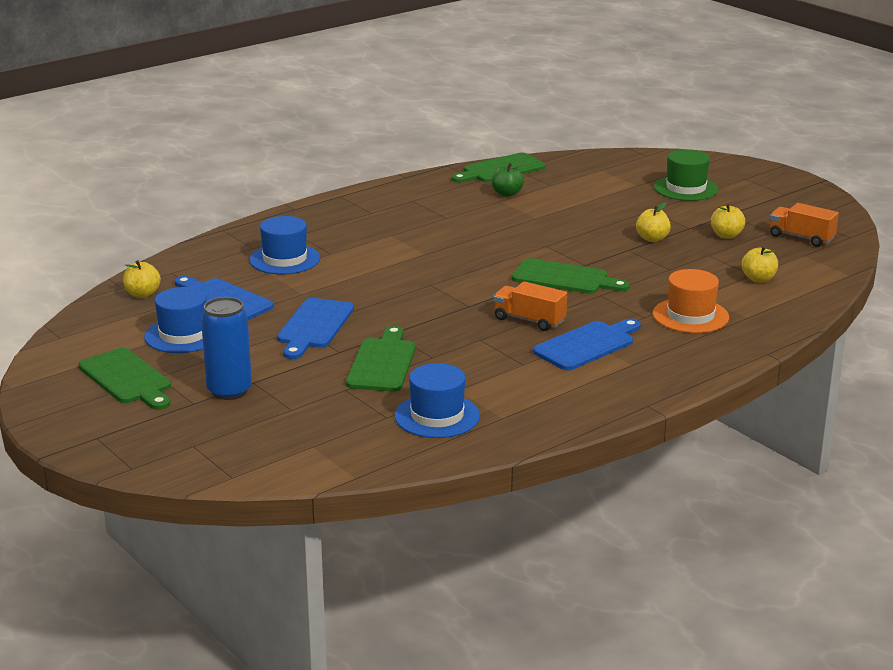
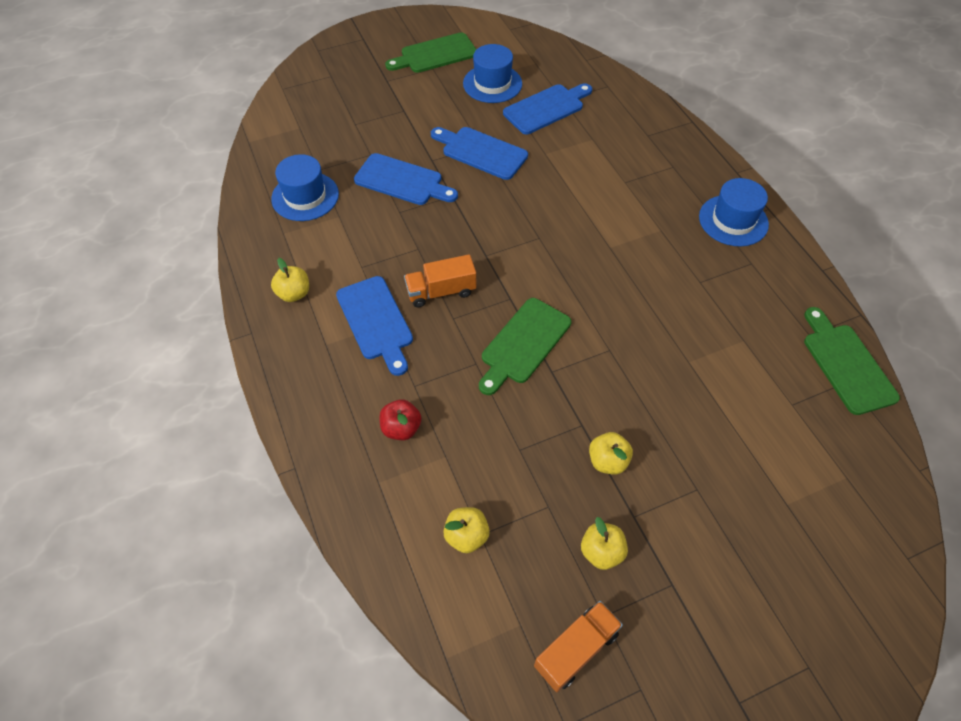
camera: 105 degrees right, 30 degrees up
yellow apple [123,260,161,298] -> yellow apple moved to [271,258,309,302]
blue can [201,297,252,400] -> none
blue hat [249,216,320,274] -> blue hat moved to [699,178,769,246]
green cutting board [346,326,416,392] -> blue cutting board [354,153,458,205]
green apple [492,163,524,197] -> none
orange truck [493,281,567,331] -> orange truck turned 150 degrees counterclockwise [404,254,476,307]
orange hat [653,269,729,333] -> red apple [379,399,421,440]
green hat [654,149,719,201] -> none

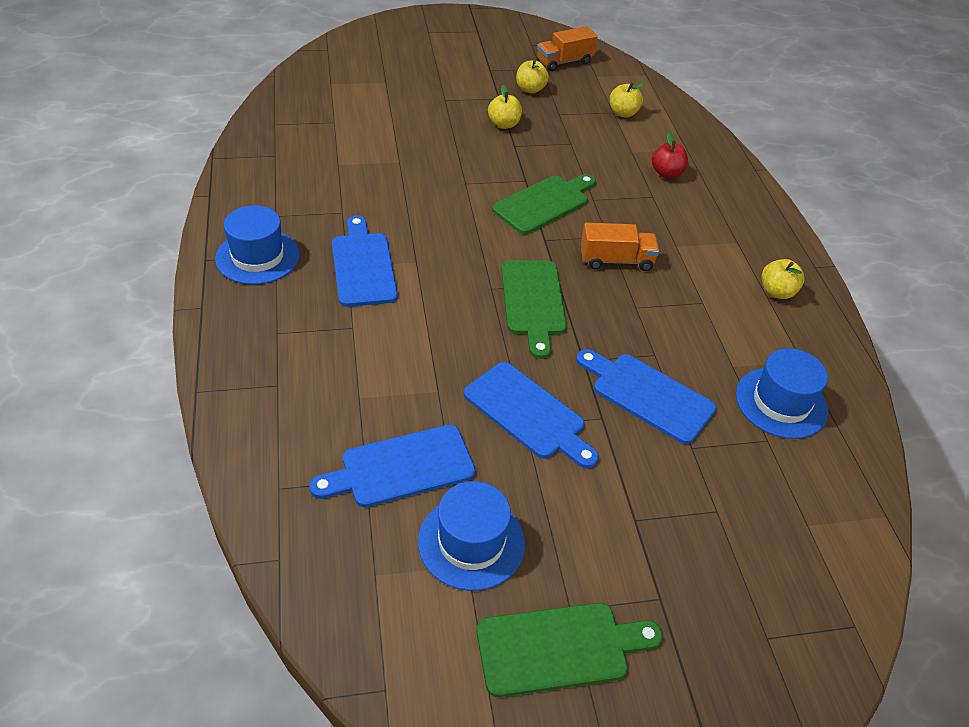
camera: 170 degrees left, 10 degrees down
blue cutting board [336,276,413,376] -> blue cutting board moved to [332,215,398,307]
green cutting board [804,307,900,415] -> green cutting board moved to [501,260,567,359]

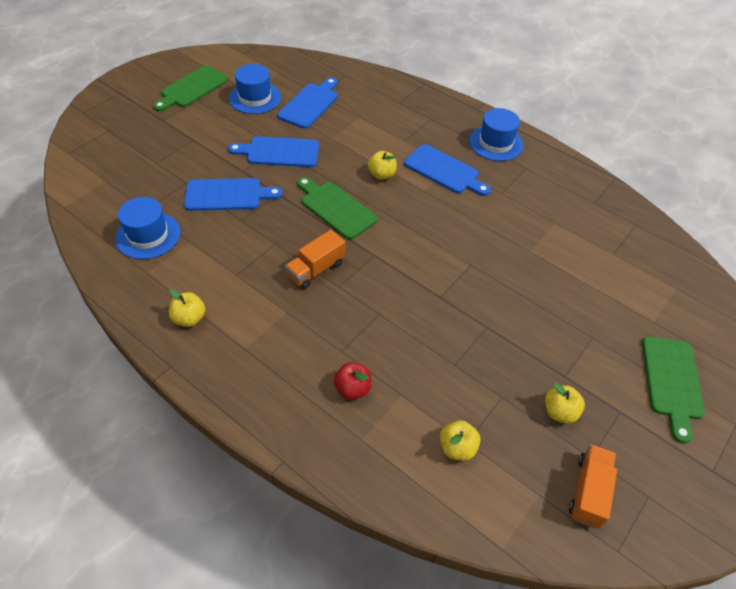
camera: 140 degrees right, 5 degrees up
yellow apple [488,84,522,129] -> yellow apple moved to [368,151,397,180]
green cutting board [492,174,596,234] -> green cutting board moved to [642,336,705,444]

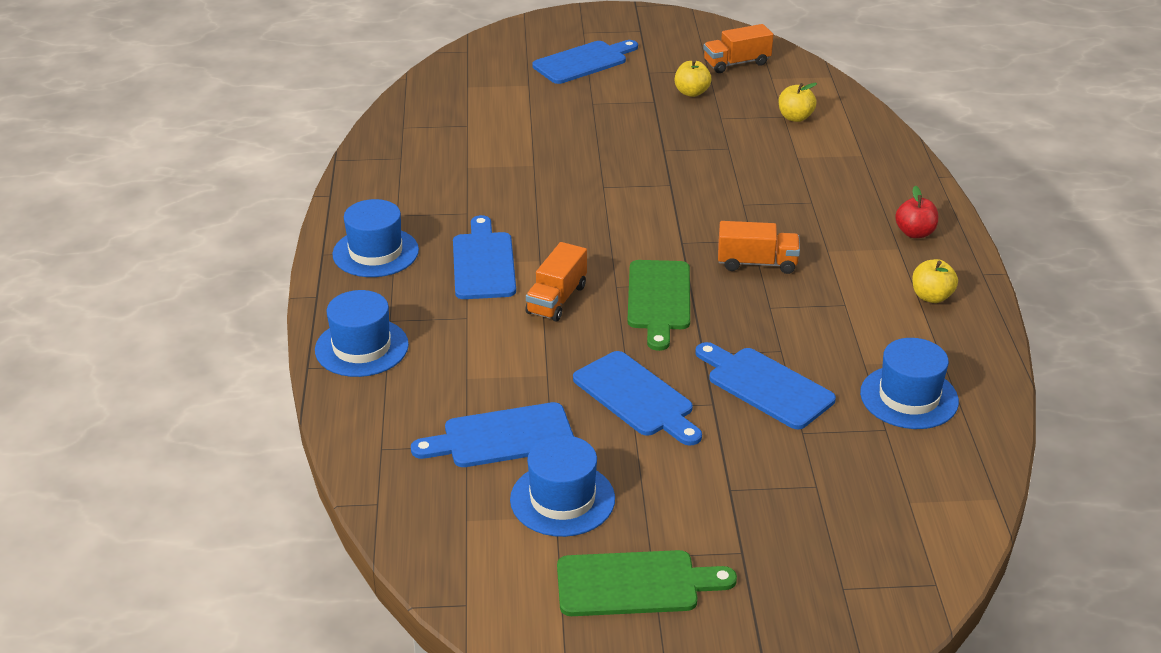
camera: 130 degrees left, 15 degrees down
red apple [334,362,371,400] -> red apple moved to [895,186,938,238]
yellow apple [368,151,397,180] -> orange truck [525,242,587,322]
green cutting board [642,336,705,444] -> blue cutting board [532,40,638,84]
none -> blue hat [315,290,409,377]

